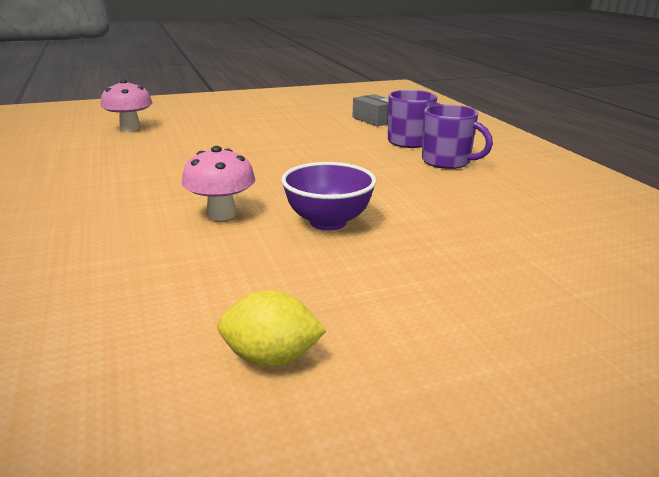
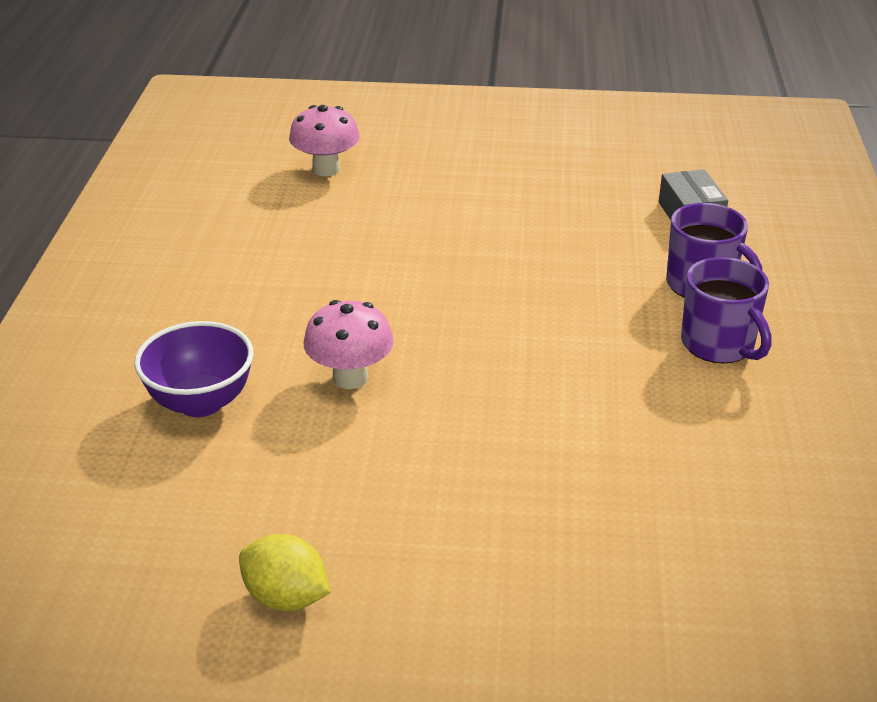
camera: 25 degrees right, 10 degrees up
purple bowl [281,162,376,231] -> purple bowl moved to [134,321,253,417]

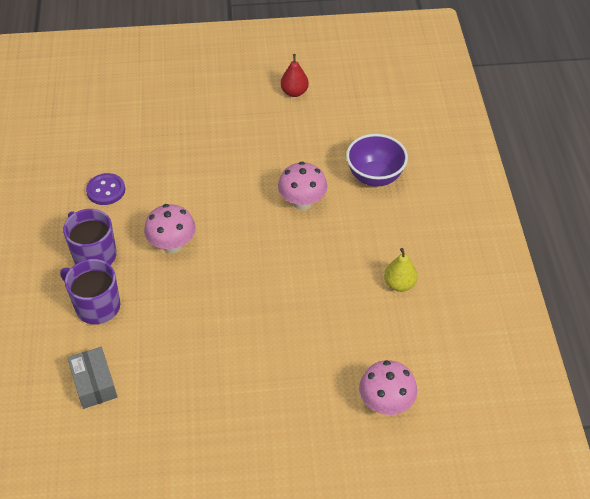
camera: 170 degrees right, 15 degrees up
yellow lemon [239,534,331,611] -> red pear [280,54,309,97]
none -> purple button [86,173,125,205]
none -> pink mushroom [144,204,196,253]
none -> yellow pear [384,248,418,292]

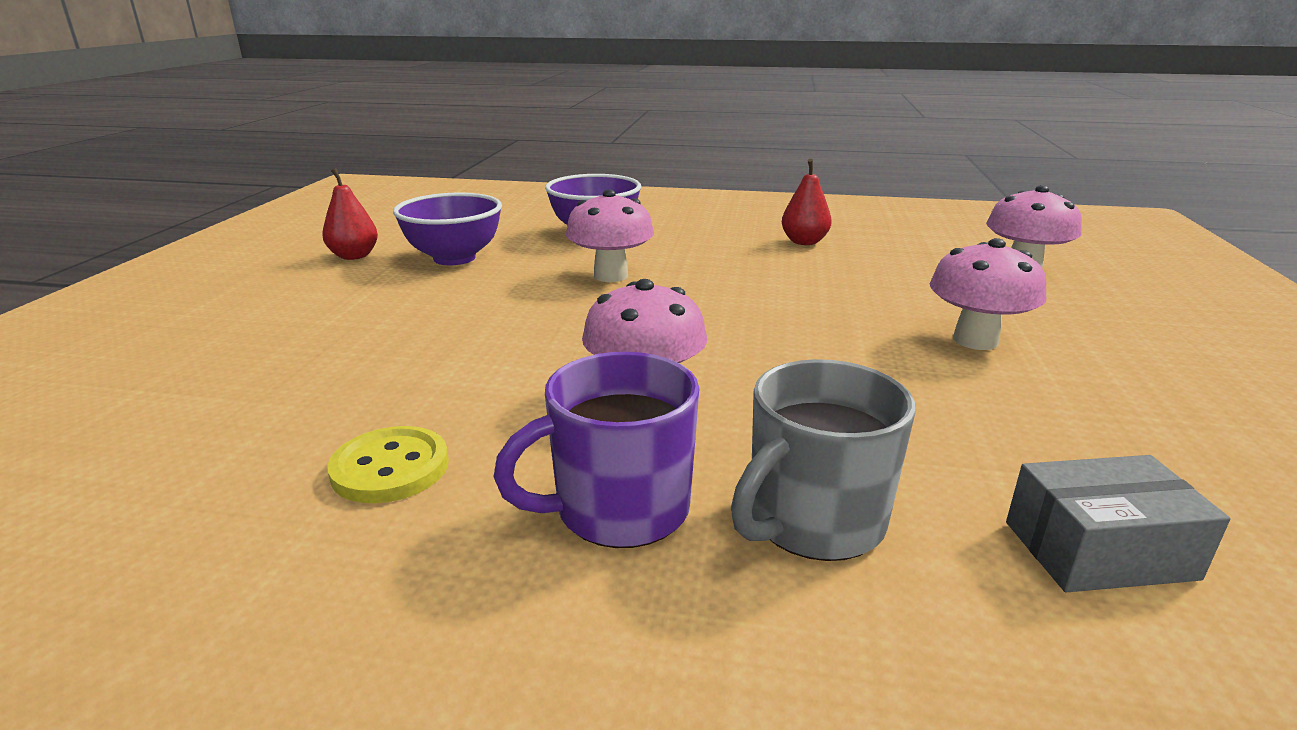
camera: 75 degrees left, 25 degrees down
purple mug [60,259,120,324] -> grey mug [731,359,916,561]
purple button [86,173,125,205] -> yellow button [327,426,449,503]
yellow pear [384,248,418,292] -> red pear [782,159,832,245]
none -> purple bowl [393,193,502,265]
none -> pink mushroom [930,238,1046,350]

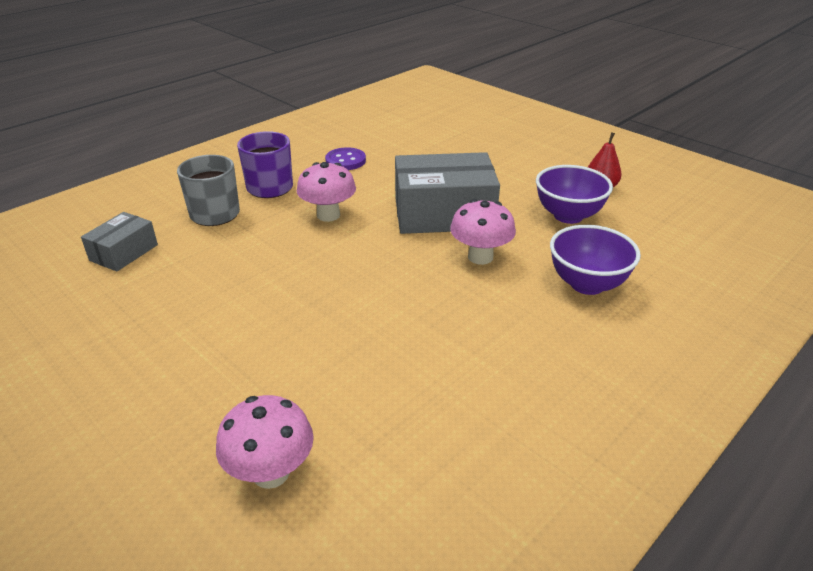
camera: 125 degrees right, 10 degrees up
yellow button [327,426,449,503] -> purple button [325,147,366,170]
red pear [782,159,832,245] -> none
pink mushroom [930,238,1046,350] -> none
none -> grey box [395,152,500,234]

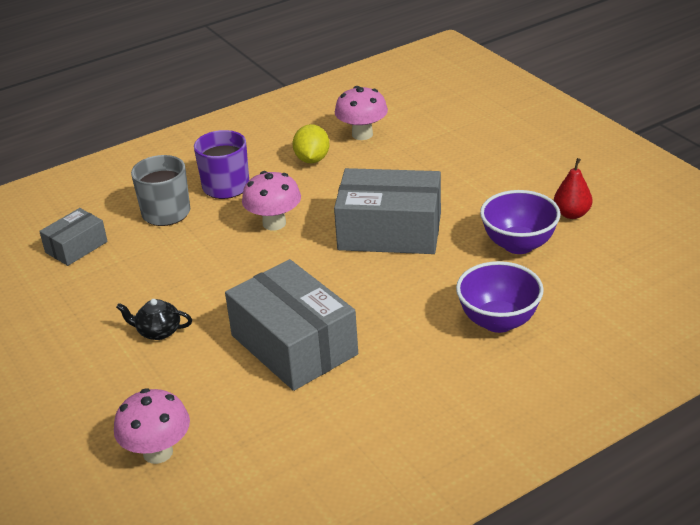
camera: 15 degrees right, 0 degrees up
purple button [325,147,366,170] -> yellow lemon [292,124,330,163]
pink mushroom [450,199,516,265] -> pink mushroom moved to [335,86,388,140]
none -> black teapot [116,299,192,340]
none -> grey box [225,259,358,391]

